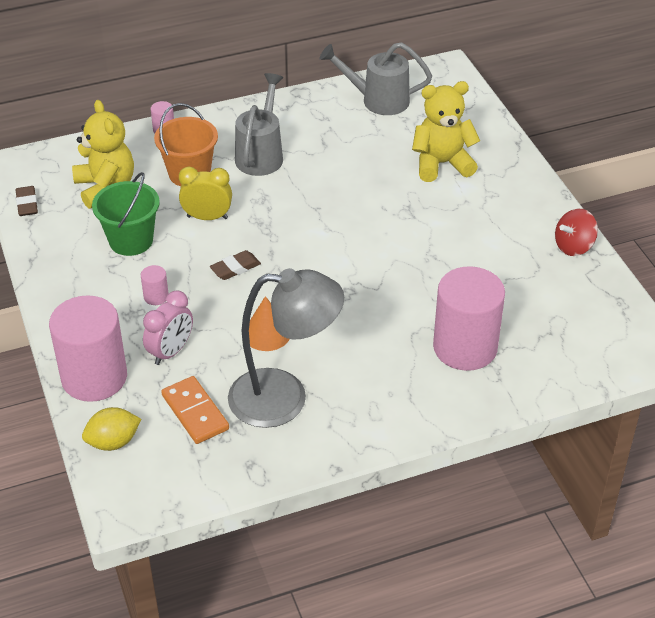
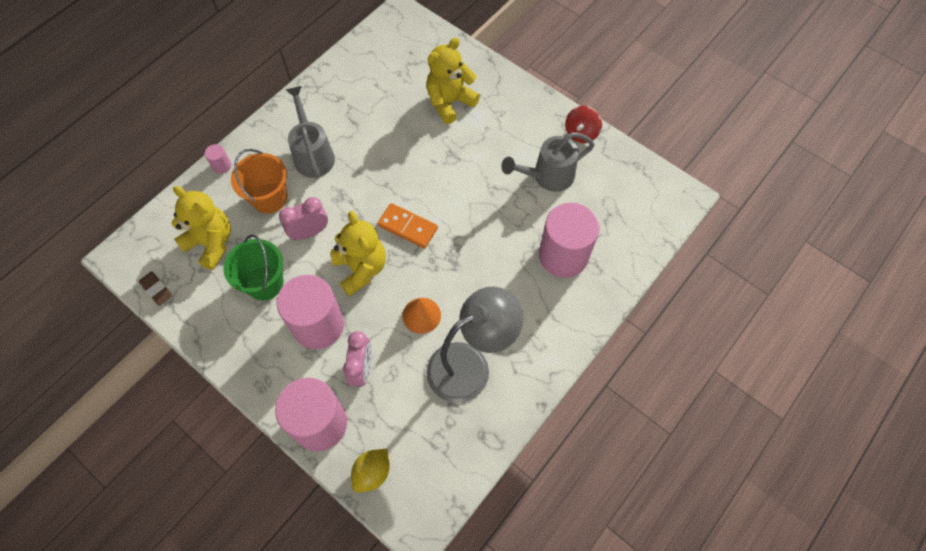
camera: 30 degrees left, 20 degrees up
pink cylinder [141,265,169,305] -> pink cylinder [276,275,344,349], size x2.47
orange domino [161,376,229,444] -> orange domino moved to [377,203,438,249]
yellow clock [179,167,232,220] -> pink clock [279,197,328,240]
brown eraser [210,250,261,280] -> yellow teddy bear [331,211,386,296]
grey watering can [320,42,432,115] -> grey watering can moved to [501,132,595,192]

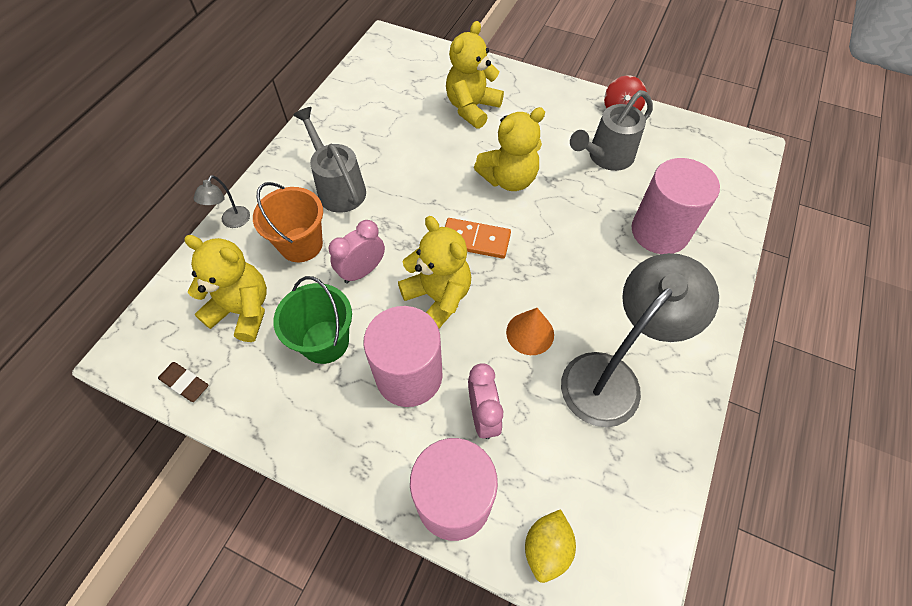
camera: 15 degrees left, 5 degrees down
pink cylinder [205,144,231,174] -> grey lamp [193,175,250,228]
none -> yellow teddy bear [474,107,545,191]

